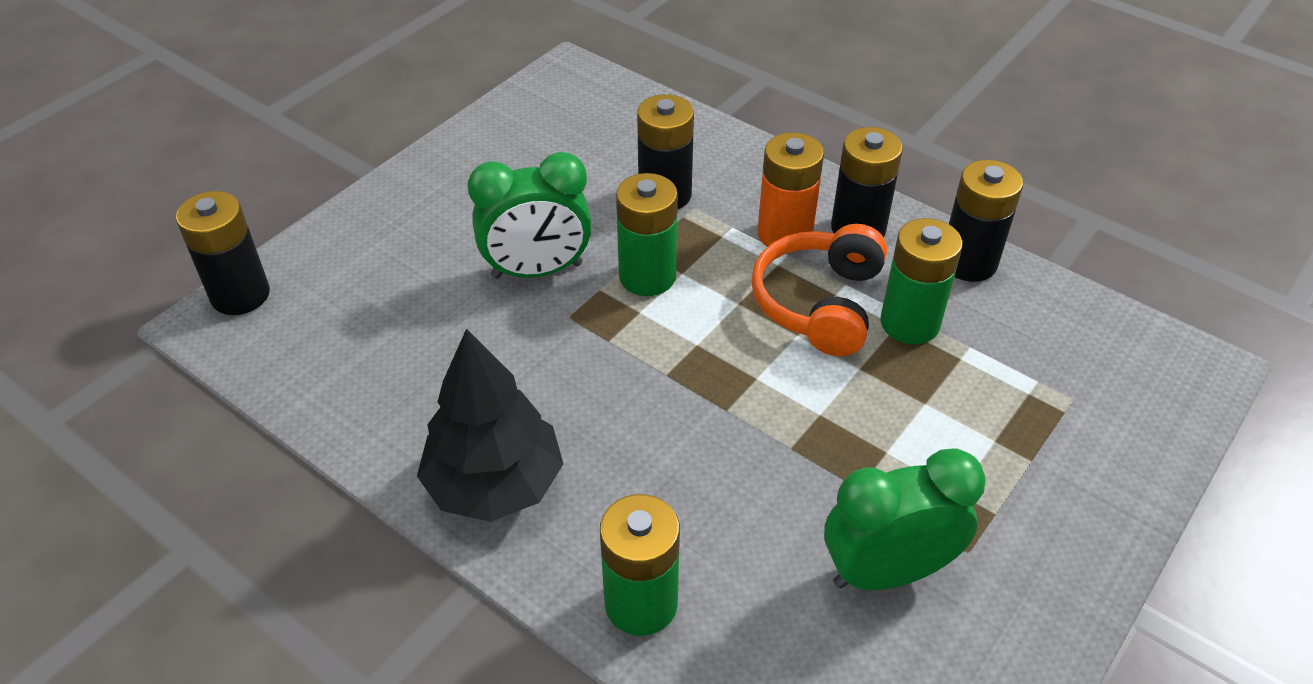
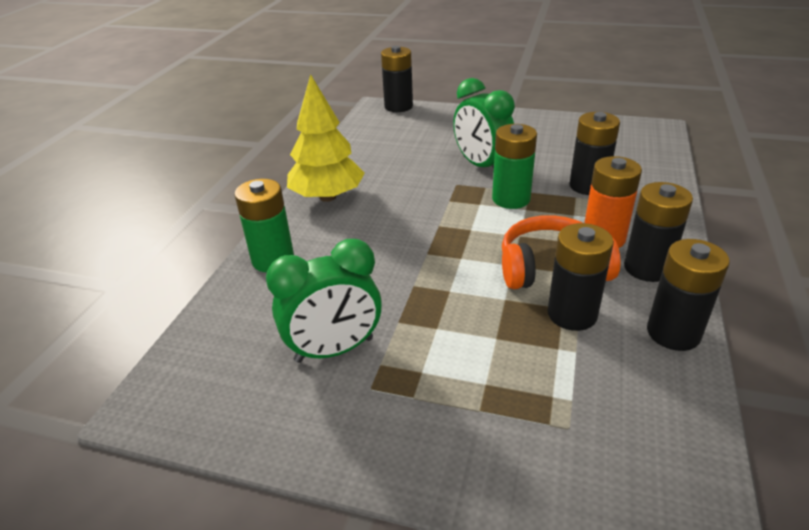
camera: 70 degrees right, 10 degrees down
black tree [417,329,563,522] -> yellow tree [287,74,365,202]
green clock [824,448,985,590] -> green clock turned 105 degrees clockwise [266,239,382,363]
green battery [880,218,963,344] -> black battery [547,223,614,331]

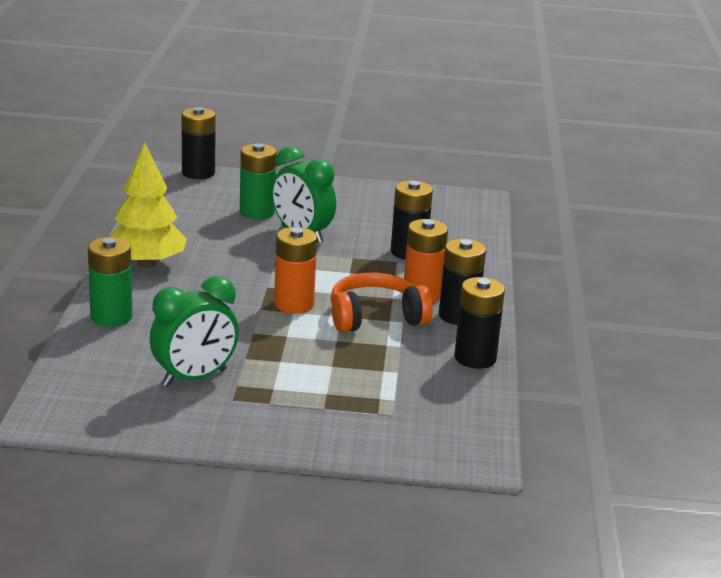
camera: 15 degrees left, 10 degrees down
green battery [492,124,537,209] -> green battery moved to [240,143,277,220]
black battery [547,223,614,331] -> none
none -> orange battery [274,227,317,314]

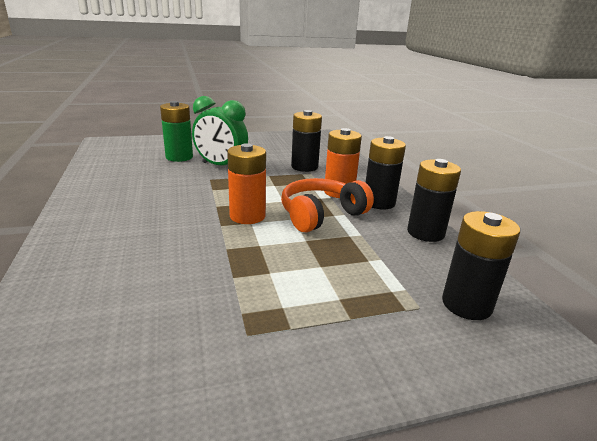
camera: 20 degrees left, 0 degrees up
green battery [88,237,132,327] -> none
yellow tree [109,143,187,268] -> none
green clock [150,276,239,387] -> none
black battery [182,107,216,179] -> black battery moved to [442,211,520,320]

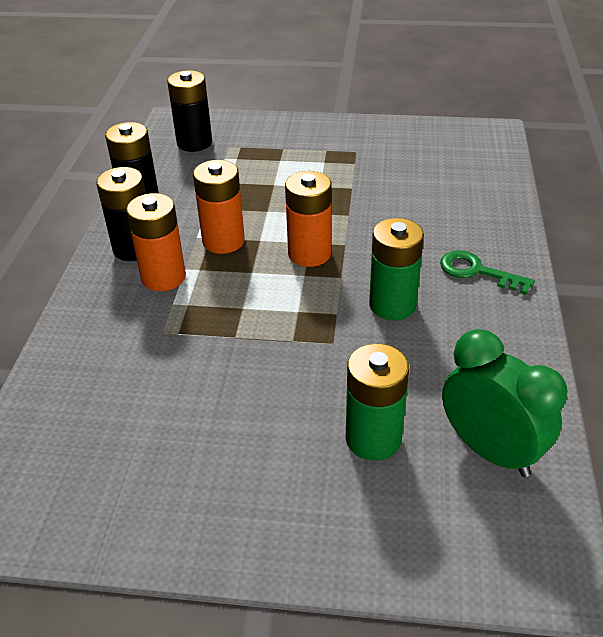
camera: 155 degrees left, 15 degrees up
green clock [192,96,248,166] -> green clock moved to [442,329,568,477]
orange headphones [281,178,374,232] -> orange battery [193,160,245,254]
black battery [291,110,322,172] -> none
none -> green battery [369,218,424,321]
none -> green key [440,250,535,295]

